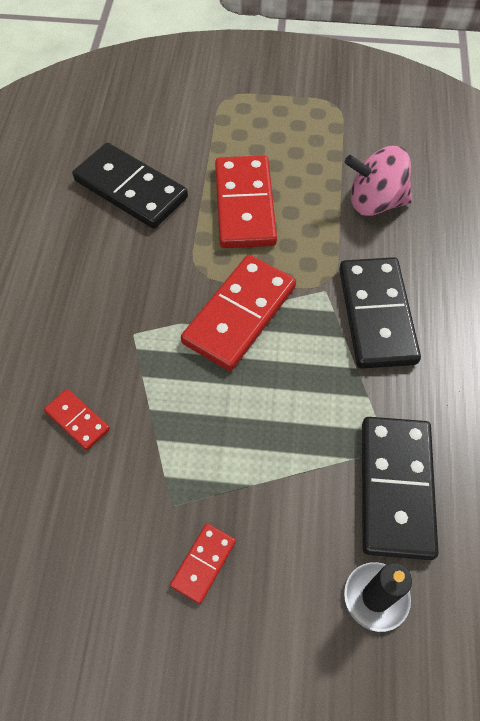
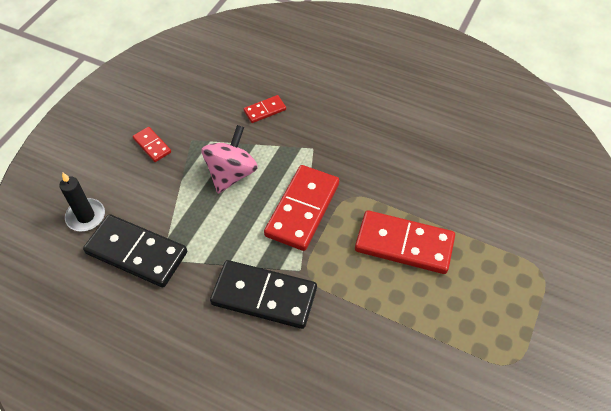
camera: 110 degrees right, 5 degrees down
black domino [72,143,188,229] -> none
red domino [181,255,296,371] -> red domino turned 60 degrees clockwise [264,165,339,251]
pink spinning top [345,146,412,216] -> pink spinning top moved to [201,125,258,194]

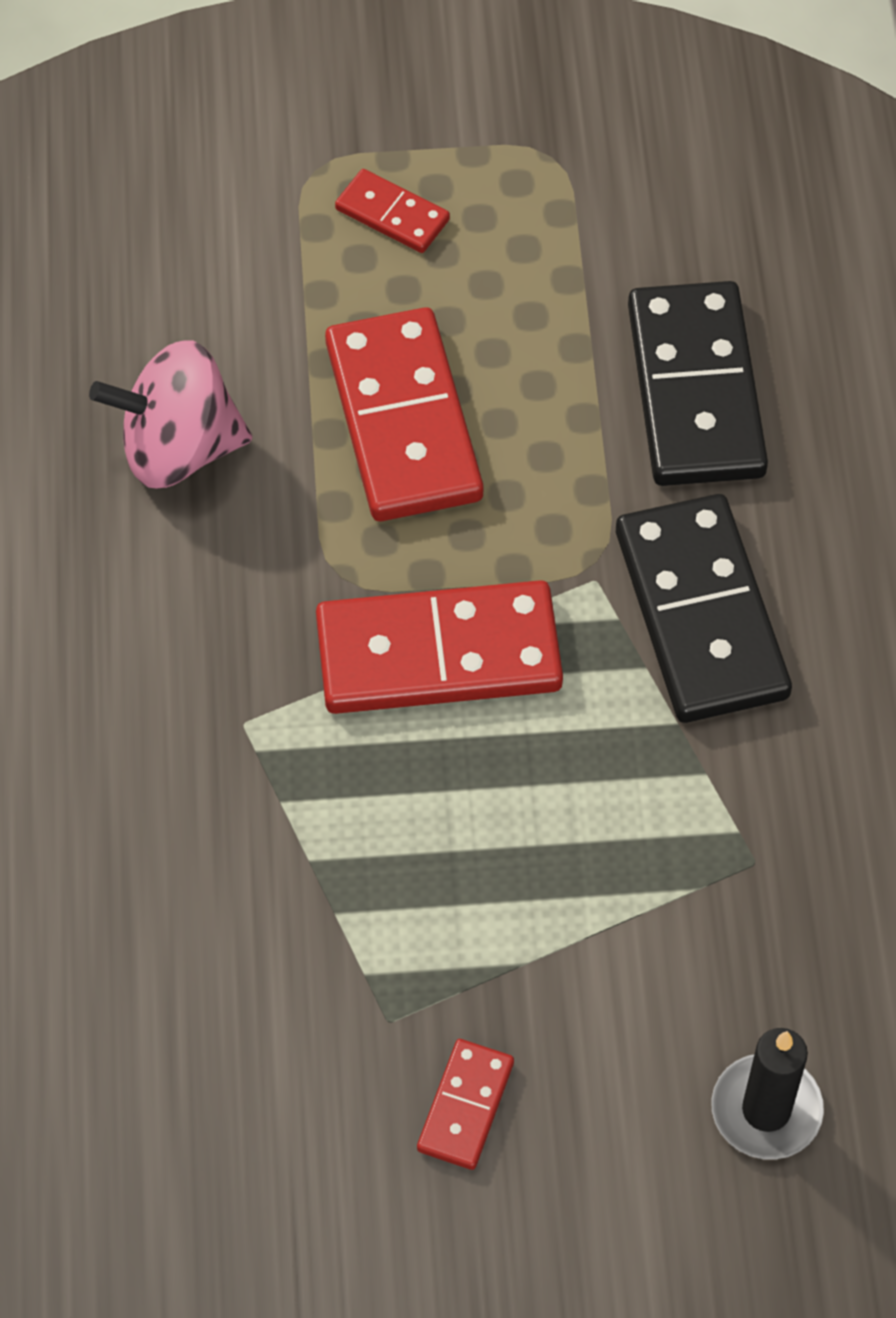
camera: 120 degrees left, 5 degrees up
black domino [83,214,187,288] -> black domino moved to [628,281,768,486]
pink spinning top [201,125,258,194] -> pink spinning top moved to [89,340,252,488]
red domino [244,95,286,123] -> red domino moved to [335,169,450,253]

